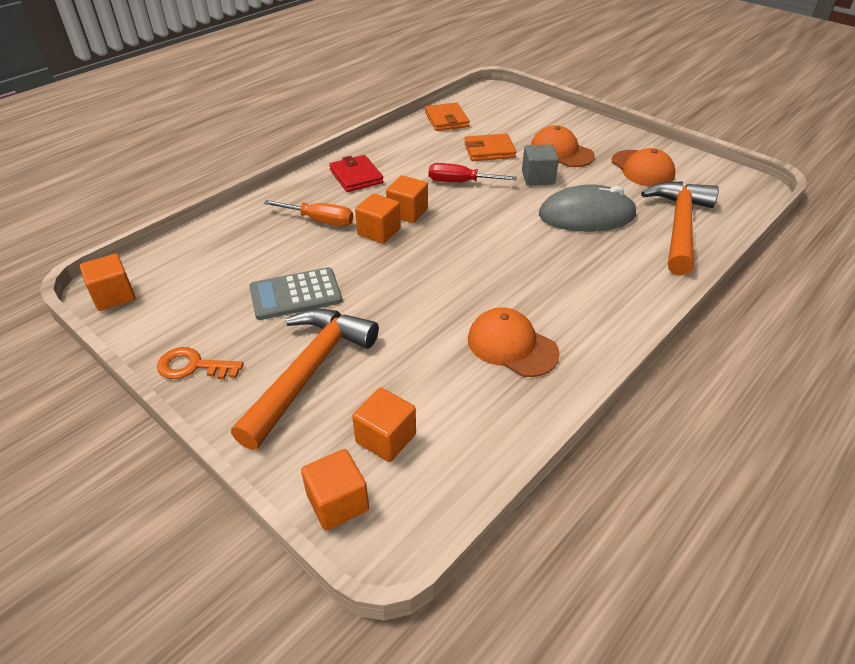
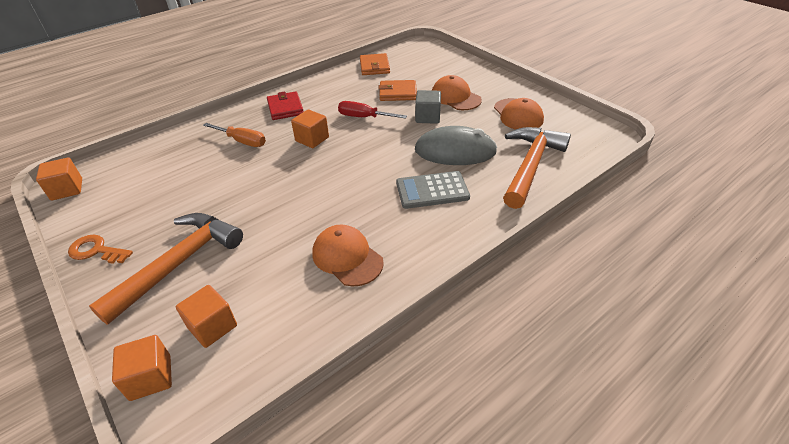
camera: 10 degrees right, 0 degrees up
grey calculator [249,267,342,320] -> grey calculator moved to [396,171,470,209]
orange cube [355,193,401,244] -> none

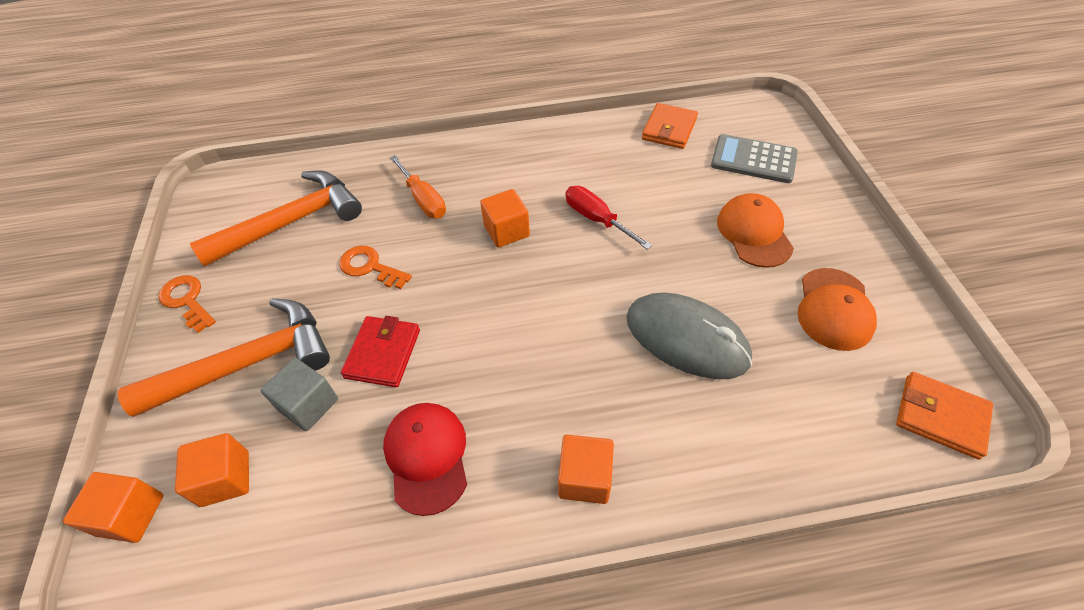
camera: 30 degrees right, 10 degrees up
orange cube [36,158,82,201] -> orange cube moved to [558,435,614,504]
red wallet [267,91,304,120] -> red wallet moved to [341,316,420,387]
orange cap [312,224,384,286] -> red cap [383,403,467,516]
orange wallet [378,80,417,101] -> orange wallet moved to [896,372,993,460]
grey calculator [396,171,470,209] -> grey calculator moved to [711,134,798,183]
grey cube [415,90,441,124] -> grey cube moved to [261,358,338,431]
orange hammer [503,127,571,209] -> orange hammer moved to [190,170,362,267]
none -> orange key [339,246,412,289]

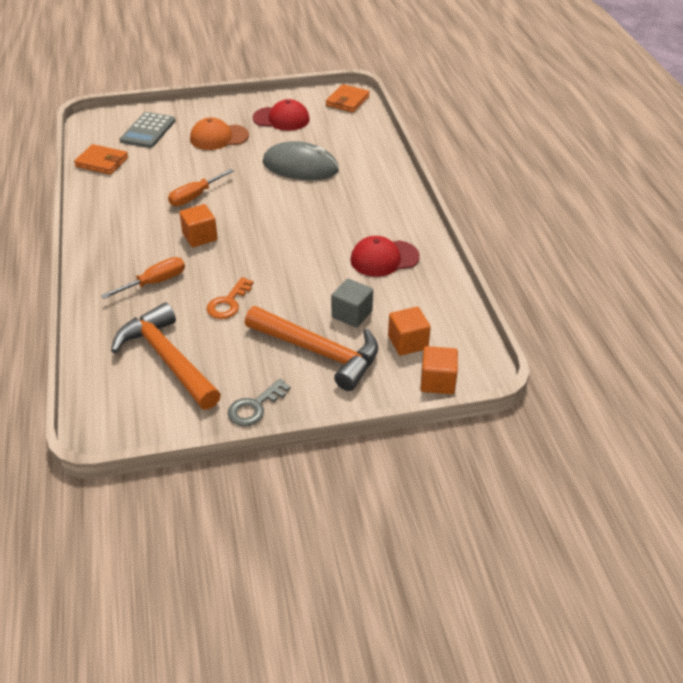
camera: 95 degrees left, 10 degrees down
orange hammer [118,298,330,417] -> orange hammer turned 150 degrees clockwise [245,306,378,391]
orange key [158,275,216,333] -> grey key [228,379,291,426]
red wallet [341,316,420,387] -> none
orange cube [558,435,614,504] -> none
red screwdriver [565,186,652,250] -> orange screwdriver [168,169,234,206]
grey mouse [626,293,752,379] -> grey mouse turned 75 degrees clockwise [263,141,339,180]
orange cap [798,268,877,351] -> red cap [253,99,310,131]

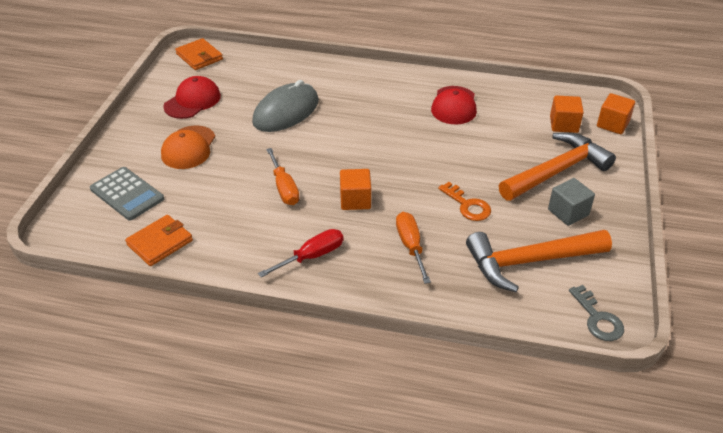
camera: 65 degrees left, 0 degrees up
grey key [228,379,291,426] -> grey key moved to [569,285,624,341]
grey cube [331,279,373,328] -> grey cube moved to [548,178,595,226]
none -> red screwdriver [258,229,343,277]

